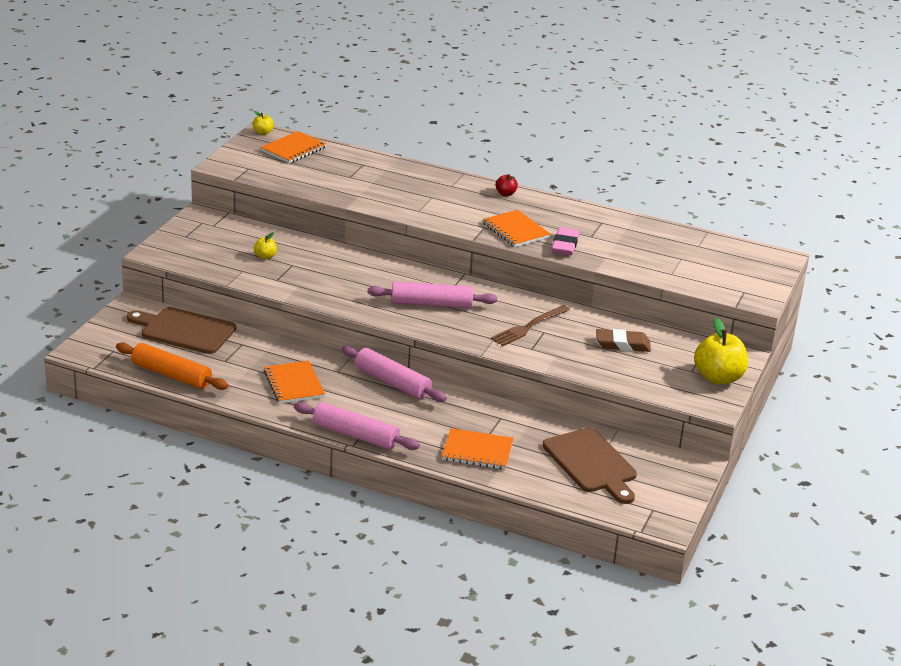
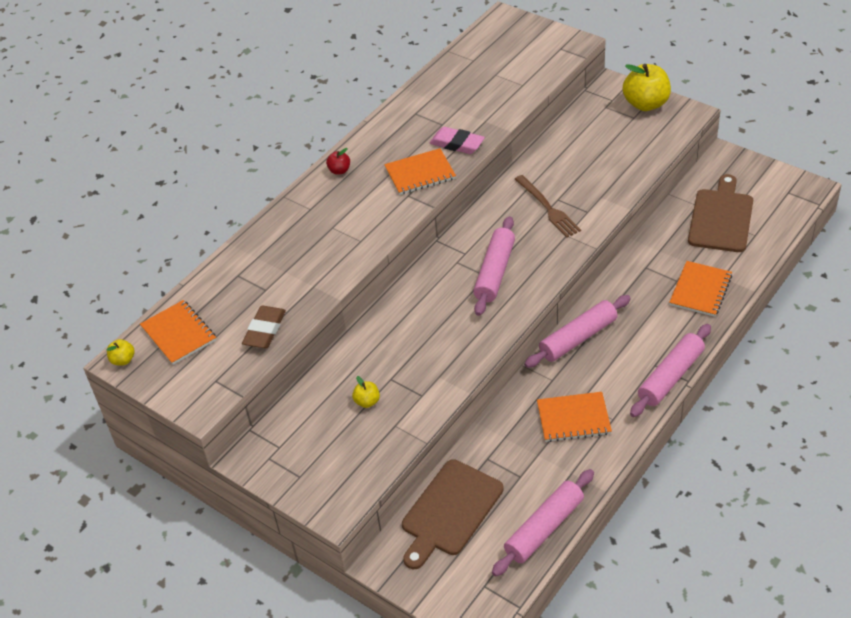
camera: 70 degrees left, 15 degrees up
orange rolling pin [116,342,229,390] -> pink rolling pin [492,469,594,576]
brown cutting board [543,428,637,504] -> brown cutting board turned 60 degrees counterclockwise [688,174,753,252]
brown eraser [596,329,651,352] -> brown eraser moved to [242,306,286,348]

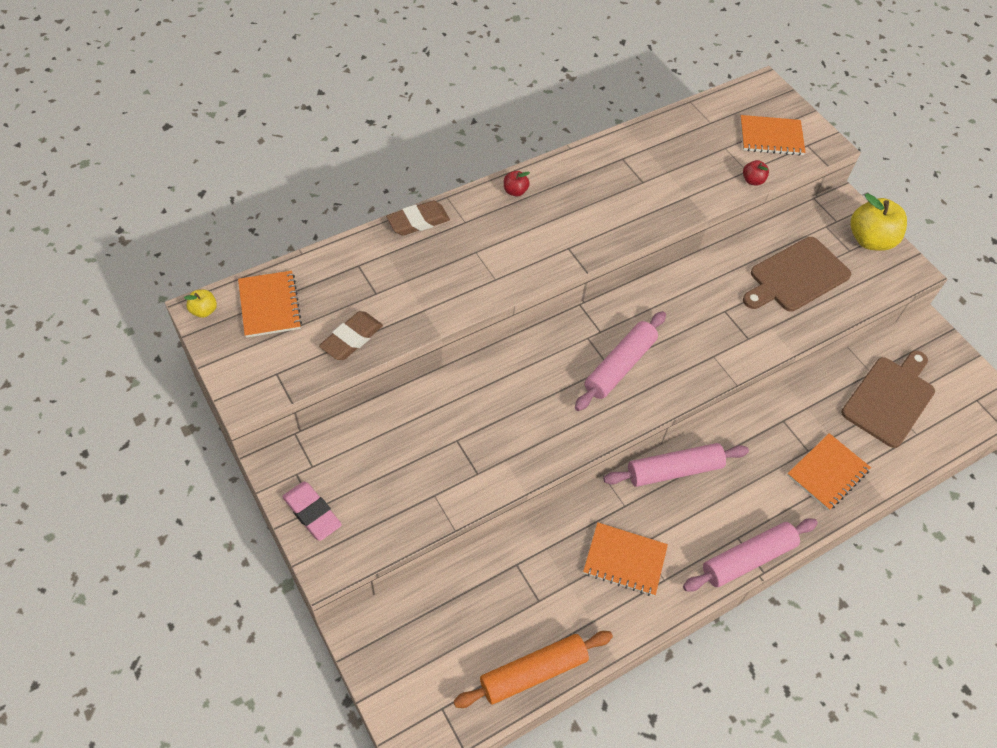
camera: 15 degrees right, 10 degrees up
yellow apple [352,376,380,408] -> none
orange notebook [384,148,456,195] -> orange notebook moved to [740,115,805,156]
brown cutting board [402,459,504,569] -> brown cutting board moved to [743,237,851,312]
pink eraser [430,127,485,154] -> pink eraser moved to [282,482,342,541]
pink rolling pin [492,469,594,576] -> orange rolling pin [453,631,613,708]
brown fork [515,175,581,238] -> none
none -> brown eraser [386,201,450,236]
none -> red apple [743,160,769,185]

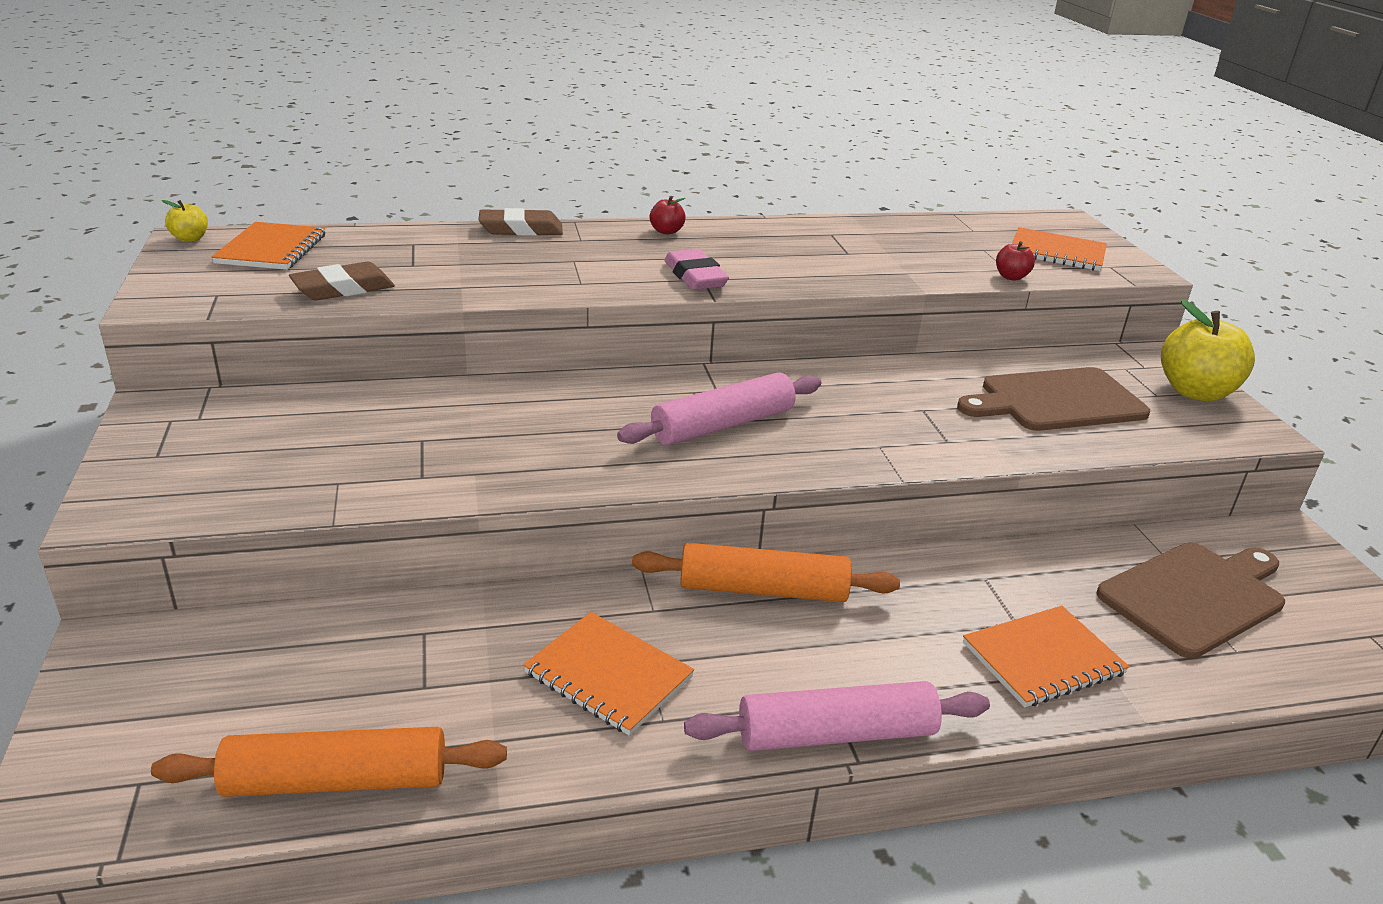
camera: 20 degrees right, 25 degrees down
pink eraser [282,482,342,541] -> pink eraser moved to [664,249,729,290]
pink rolling pin [603,443,749,487] -> orange rolling pin [632,543,900,602]

